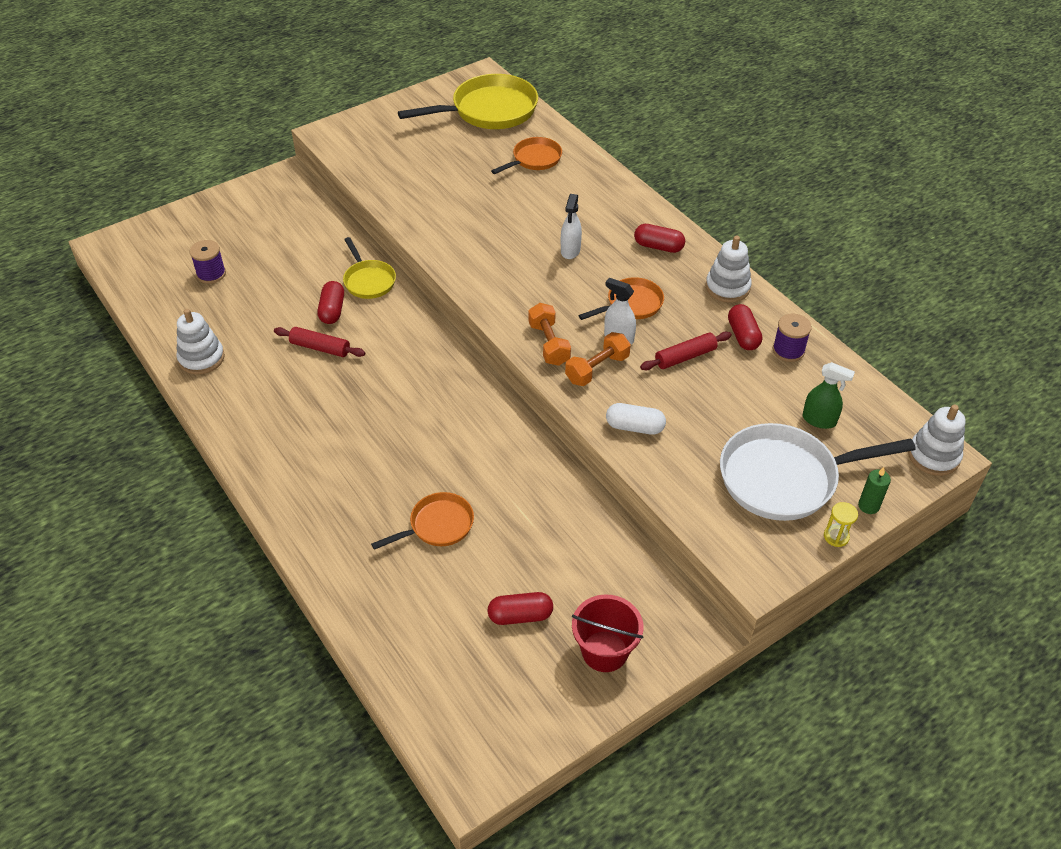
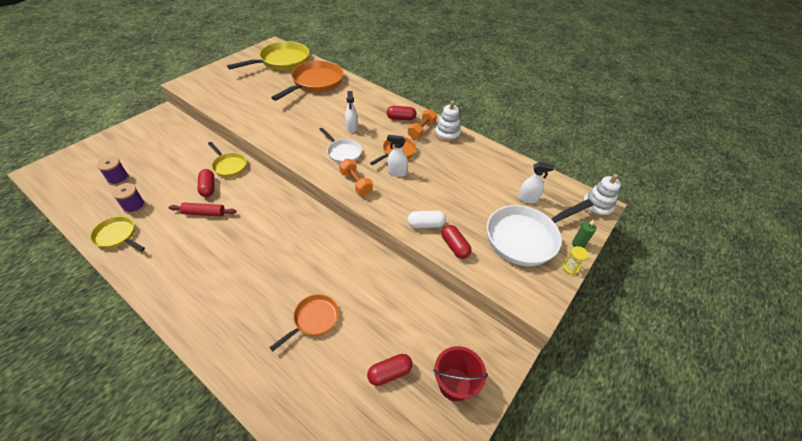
camera: 20 degrees left, 0 degrees up
white stacking toy [177,309,225,374] -> yellow pan [90,216,145,252]
orange pan [491,137,562,174] -> orange pan [271,60,344,101], size x1.82
orange dumbbell [565,332,631,386] -> orange dumbbell moved to [408,109,437,139]
red rolling pin [640,332,732,370] -> none
red capsule [728,304,762,350] -> red capsule moved to [441,225,471,259]
purple spool [773,314,812,362] -> purple spool moved to [112,183,145,214]
green spray bottle [802,362,855,429] -> white spray bottle [518,162,554,203]
none -> white pan [319,128,362,163]

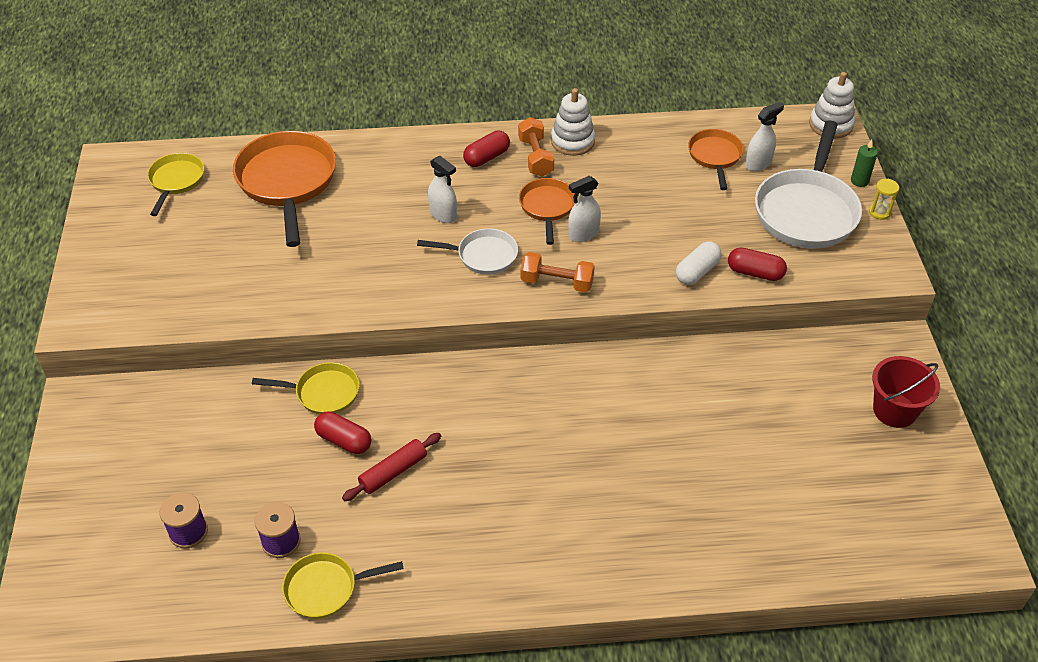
camera: 40 degrees left, 0 degrees up
yellow pan [227,41,309,71] -> yellow pan [147,153,204,216], size x0.55
orange pan [269,294,339,351] -> orange pan moved to [688,129,744,190]
red capsule [367,354,413,386] -> none

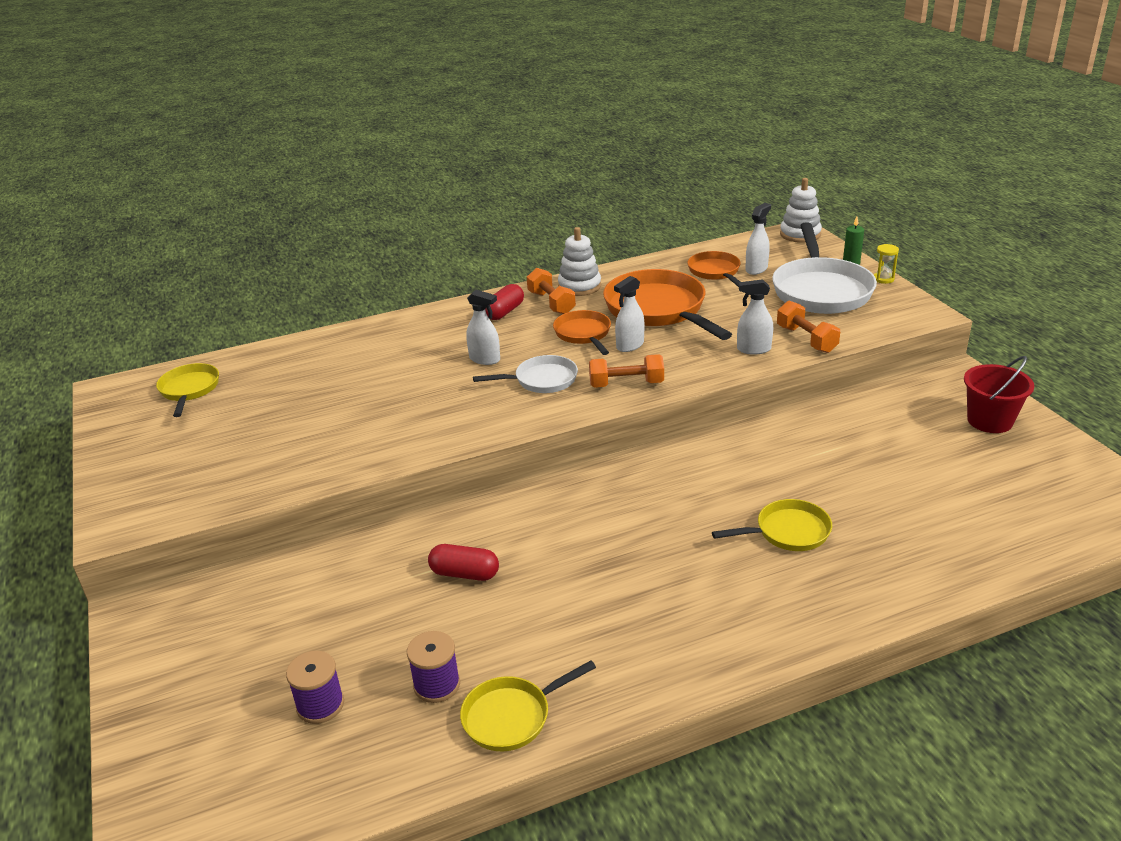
camera: 15 degrees left, 15 degrees down
orange pan [233,131,336,247] -> orange pan moved to [603,269,732,340]
yellow pan [252,362,359,414] -> yellow pan moved to [712,499,832,551]
red rolling pin [342,433,441,501] -> none
white capsule [676,241,722,285] -> white spray bottle [737,279,773,355]
red capsule [728,248,787,281] -> orange dumbbell [777,301,840,353]

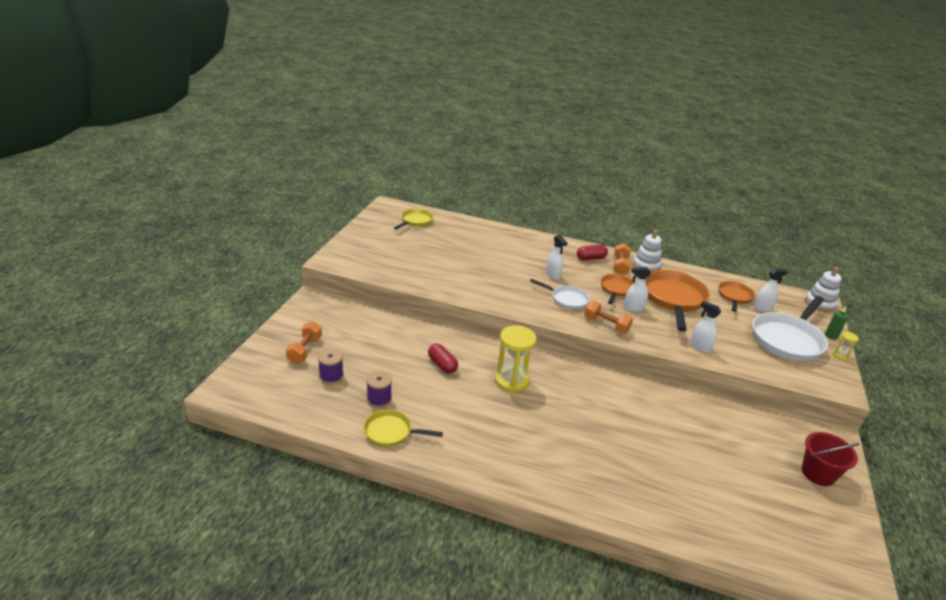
camera: 35 degrees right, 0 degrees up
yellow pan [712,499,832,551] -> none
orange dumbbell [777,301,840,353] -> orange dumbbell moved to [286,321,322,363]
none -> yellow hourglass [495,325,537,393]

